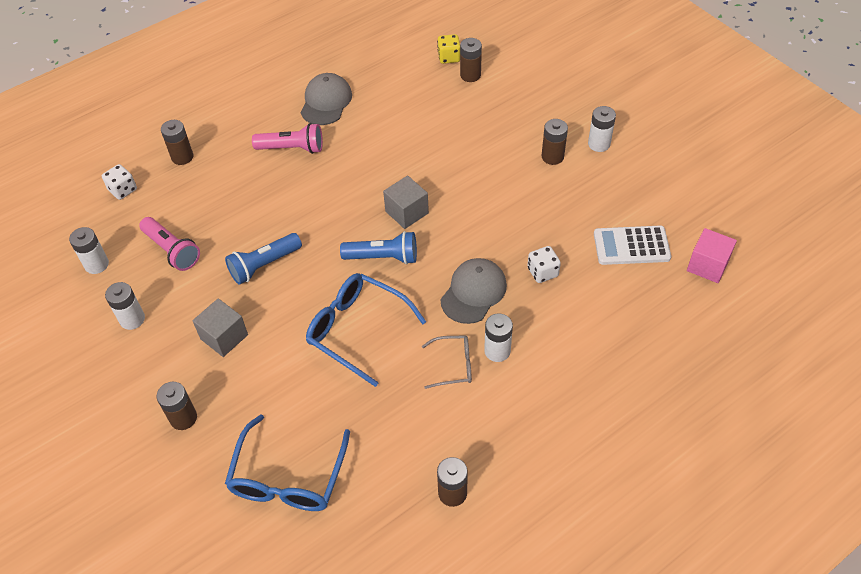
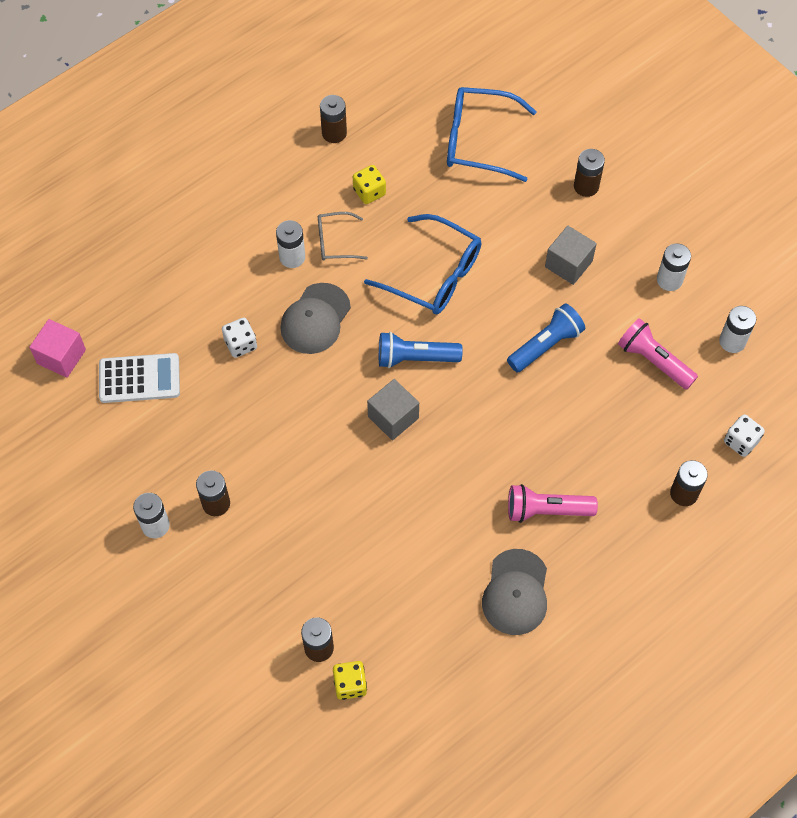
camera: 175 degrees right, 10 degrees up
blue glasses [225,414,350,511] -> blue glasses turned 90 degrees counterclockwise [447,87,537,182]
none -> yellow dice [353,165,386,204]

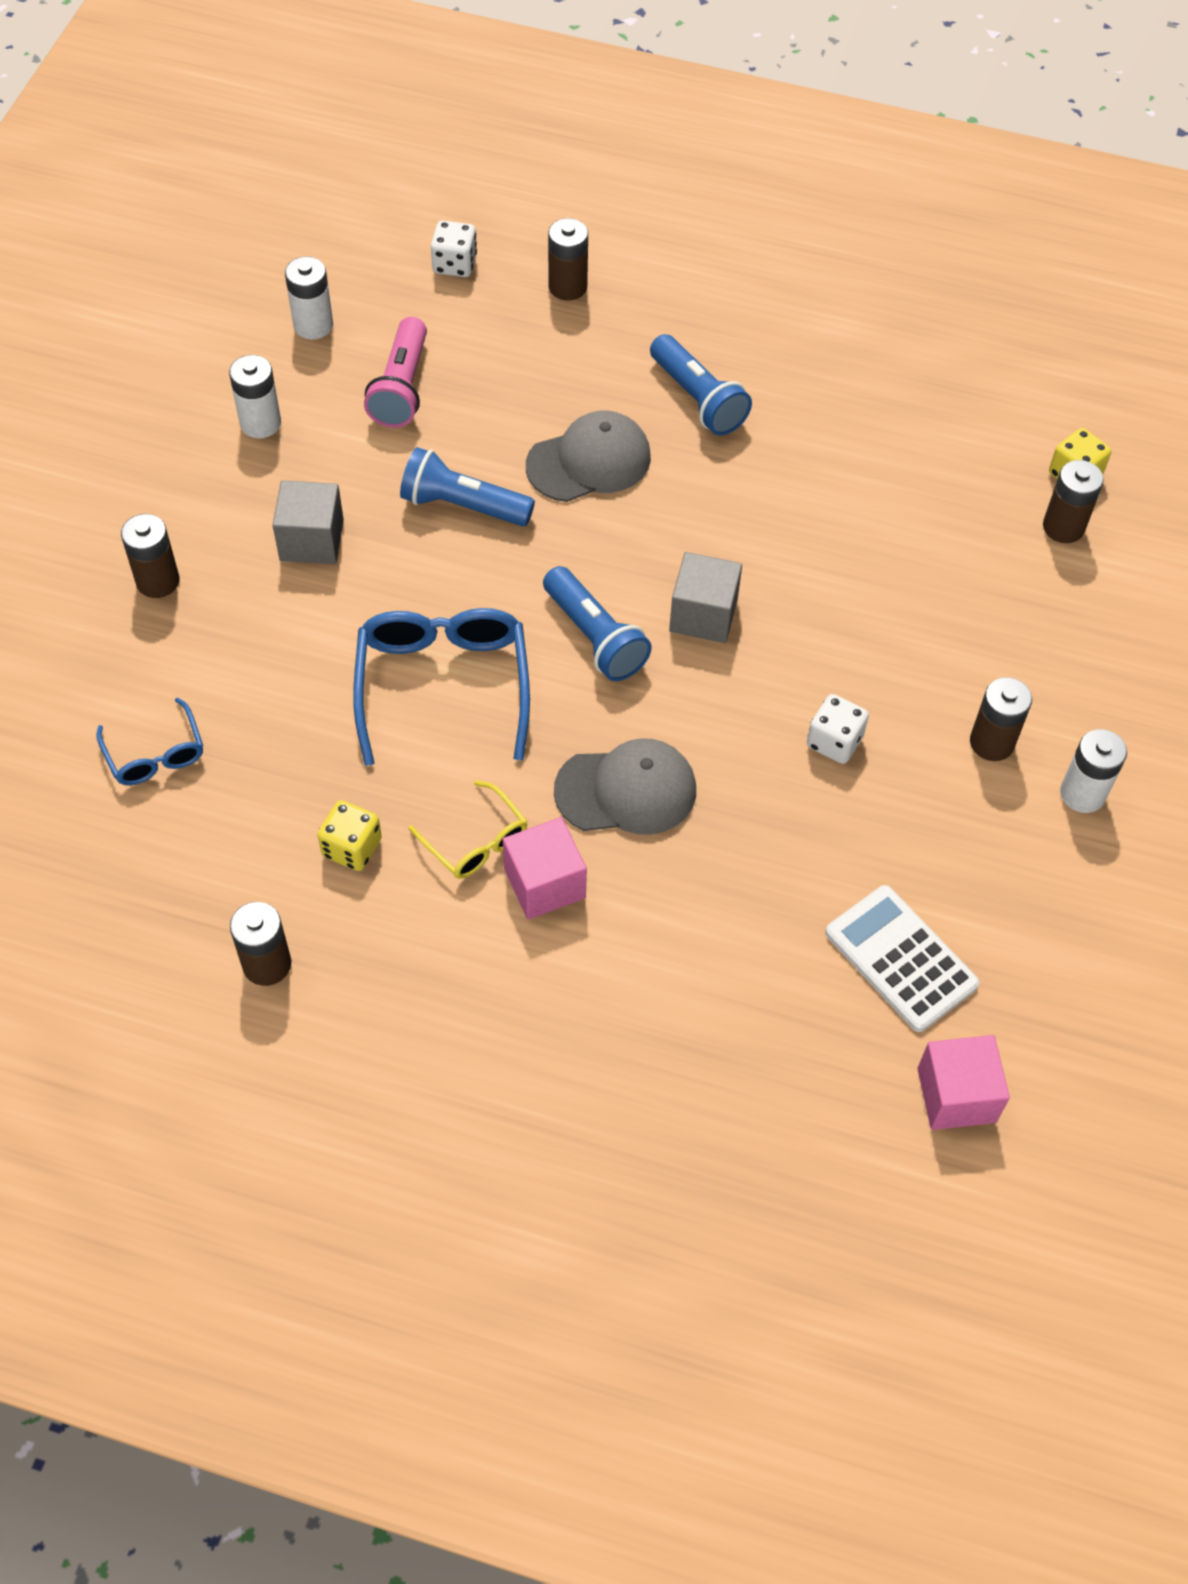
camera: 125 degrees left, 5 degrees down
white dice [222,318,257,358] -> white dice moved to [807,694,869,764]
white battery [276,220,305,268] -> pink cube [503,817,587,920]
grey glasses [318,212,368,261] -> yellow glasses [408,780,528,879]
blue glasses [447,87,537,182] -> blue glasses [96,697,203,785], size x0.55
grey cap [482,549,547,635] -> grey cap moved to [526,410,651,502]
pink flashlight [508,484,598,523] -> blue flashlight [650,334,752,436]

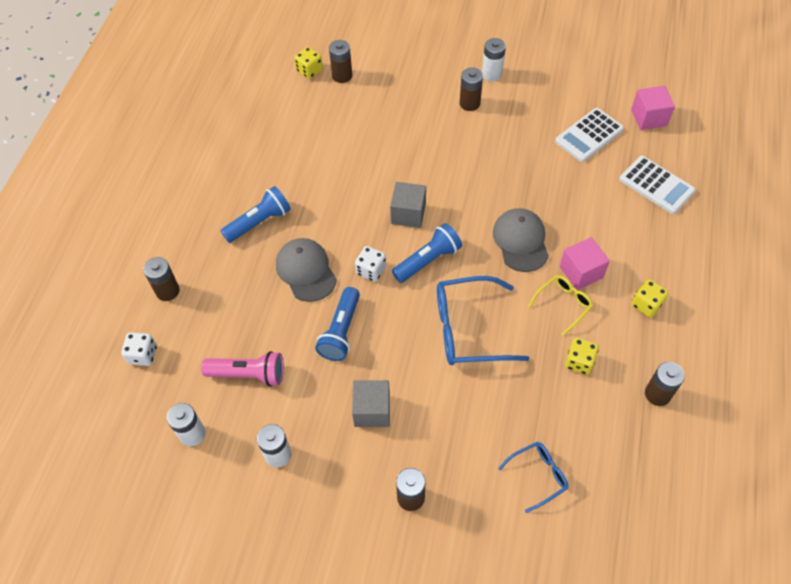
camera: 90 degrees left, 0 degrees up
white dice [807,694,869,764] -> white dice moved to [355,246,386,282]
none -> white calculator [619,156,696,214]
none -> yellow dice [632,279,669,318]

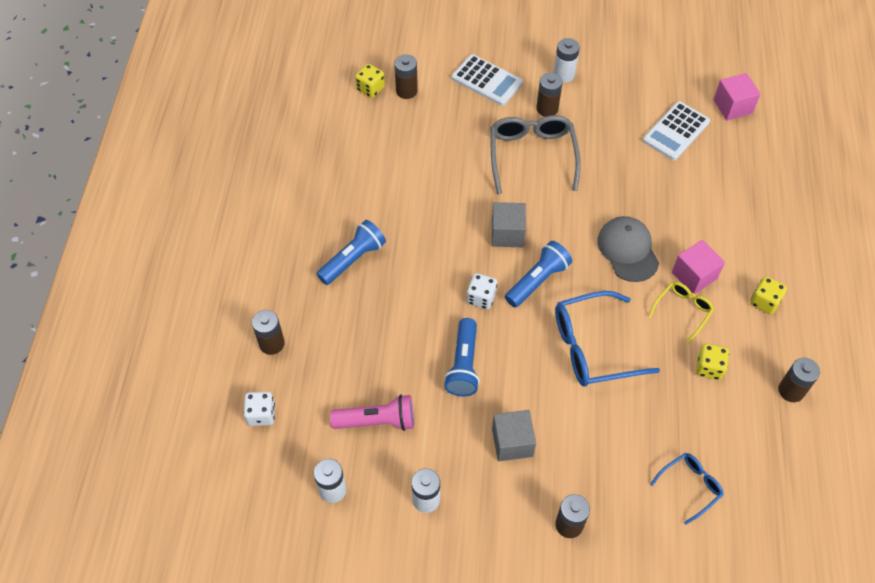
camera: 10 degrees left, 0 degrees up
grey cap [276,238,337,302] -> none
white calculator [619,156,696,214] -> white calculator moved to [452,54,523,106]
none -> grey glasses [490,115,581,195]

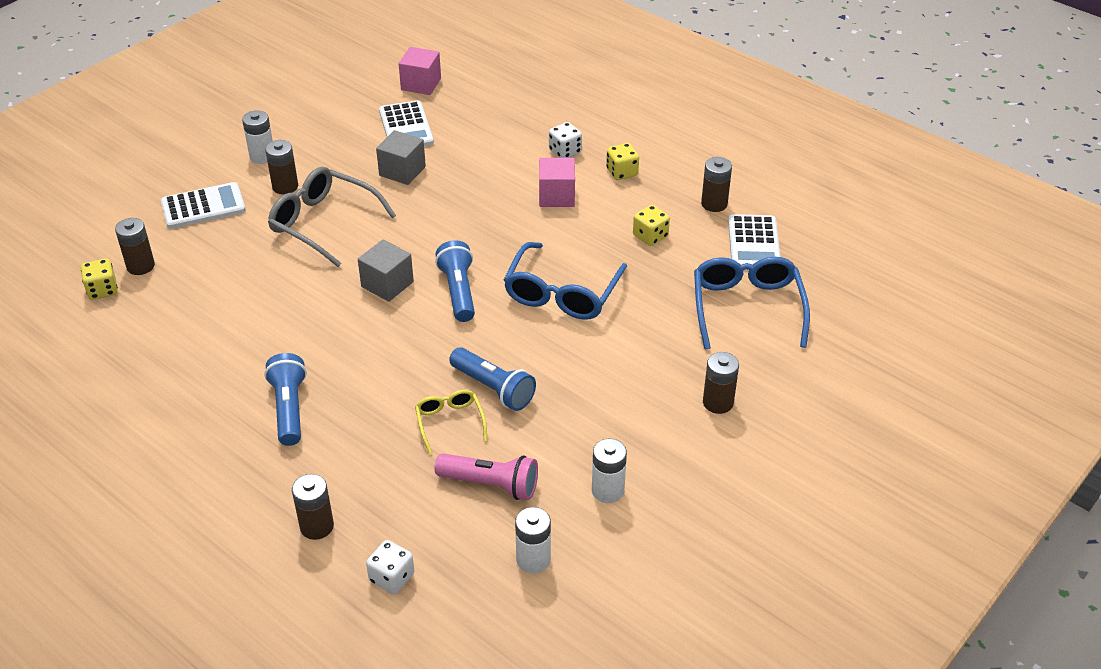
camera: 55 degrees left, 15 degrees down
pink flashlight [330,394,414,431] -> pink flashlight turned 75 degrees clockwise [435,453,538,500]
white dice [467,273,497,309] -> white dice moved to [549,122,582,158]
grey cube [492,410,536,461] -> grey cube moved to [376,130,426,185]
grey cap [597,216,659,282] -> none
yellow glasses [648,282,714,343] -> yellow glasses moved to [415,389,487,454]
blue glasses [650,453,724,525] -> blue glasses [694,257,810,349], size x1.83
none -> white calculator [728,214,781,271]

